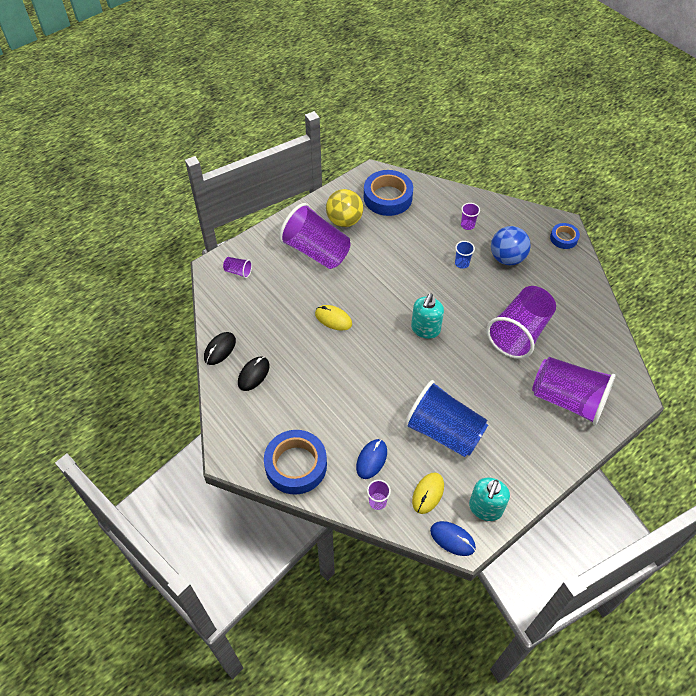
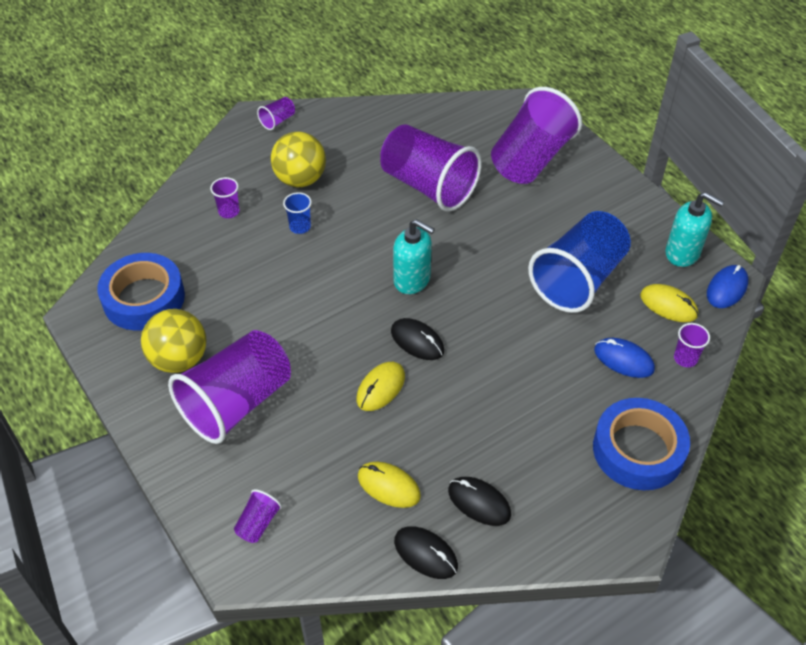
camera: 85 degrees left, 5 degrees down
blue ball [491,226,531,265] -> yellow ball [271,132,326,187]
blue tape [550,223,580,249] -> purple cup [257,97,295,130]
none -> yellow mouse [358,462,421,508]
none -> black mouse [391,318,444,360]

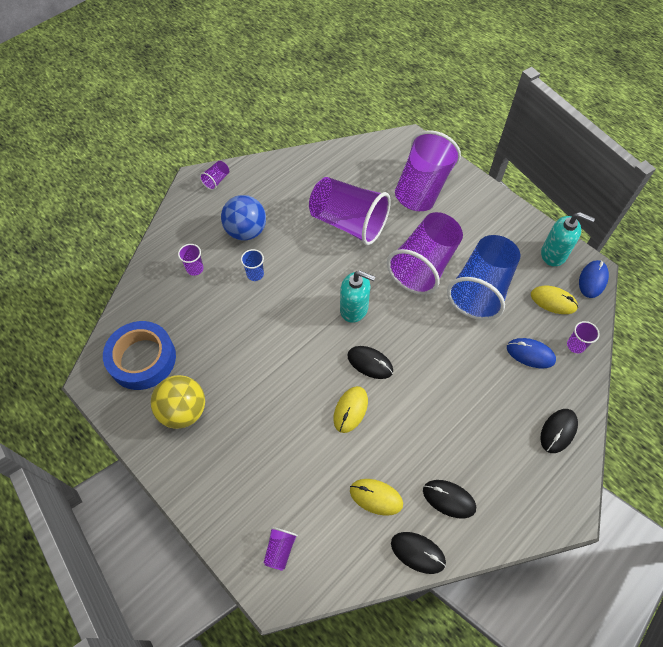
camera: 10 degrees left, 10 degrees up
purple cup [168,330,291,444] -> purple cup moved to [387,212,463,295]
yellow ball [271,132,326,187] -> blue ball [221,195,266,241]
blue tape [593,398,690,490] -> black mouse [540,409,578,453]

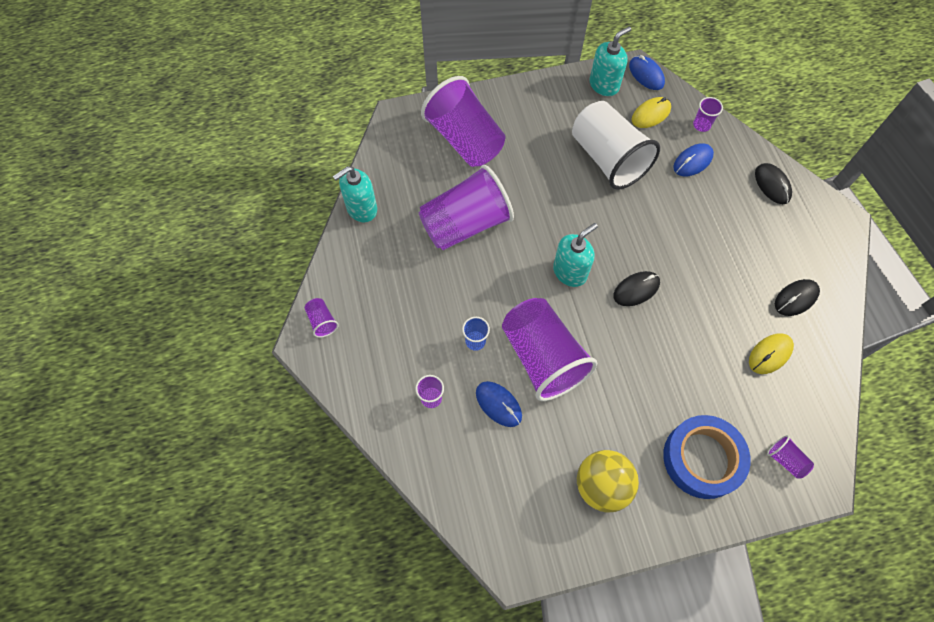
camera: 60 degrees left, 5 degrees up
blue tape [103,321,176,390] -> blue tape moved to [663,415,751,499]
blue ball [221,195,266,241] -> none
yellow mouse [334,386,368,433] -> none
purple cup [387,212,463,295] -> purple cup moved to [502,298,597,401]
black mouse [391,532,446,574] -> none
blue cup [447,235,521,320] -> white cup [572,101,660,190]
none -> turquoise soap dispenser [333,166,377,222]
none -> blue mouse [476,381,522,427]

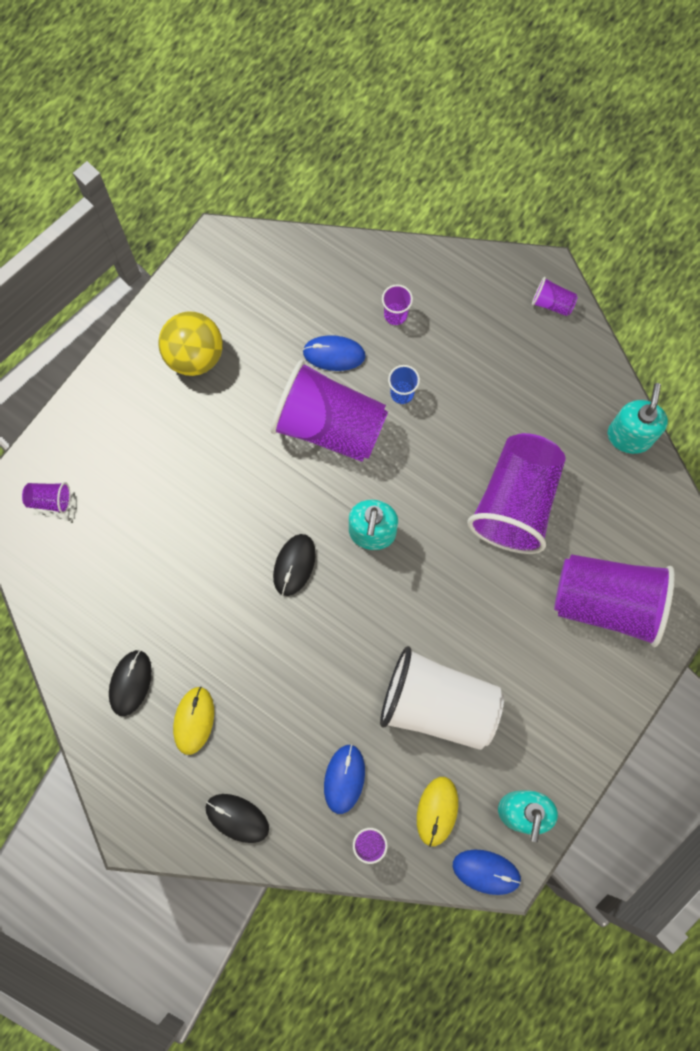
camera: 140 degrees right, 10 degrees up
blue tape [663,415,751,499] -> none
yellow mouse [749,333,794,374] -> yellow mouse moved to [173,687,214,755]

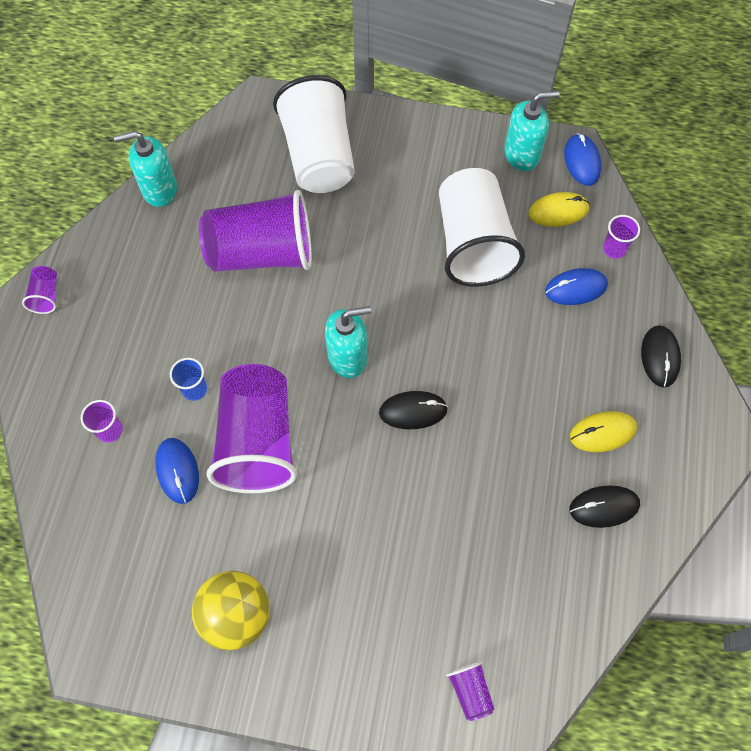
camera: 115 degrees left, 10 degrees down
purple cup [554,554,675,647] -> white cup [273,75,355,193]

